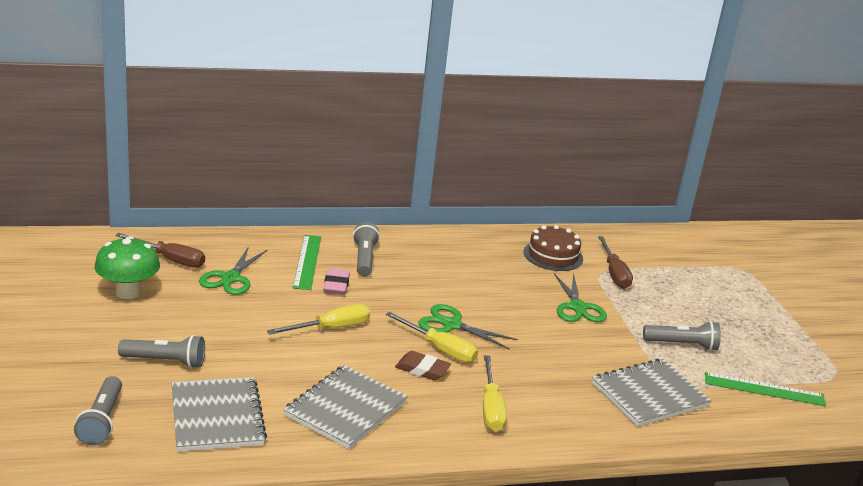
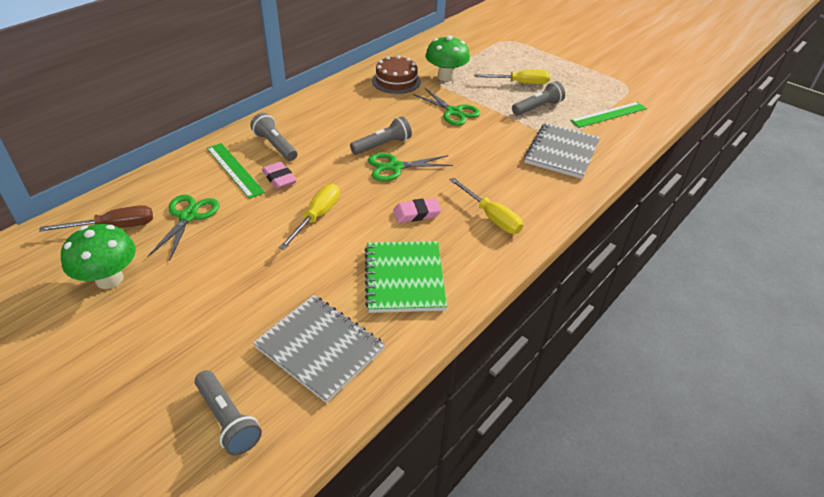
camera: 35 degrees left, 15 degrees up
grey flashlight [118,335,205,368] -> grey flashlight moved to [350,116,412,155]
green scissors [199,246,268,295] -> green scissors turned 150 degrees counterclockwise [147,195,219,261]
grey notebook [283,365,408,449] -> green notebook [364,241,447,313]
yellow screwdriver [385,312,478,363] -> yellow screwdriver moved to [474,70,550,84]
brown eraser [395,351,451,380] -> pink eraser [393,198,441,223]
brown screwdriver [598,236,633,289] -> green mushroom [425,35,470,81]

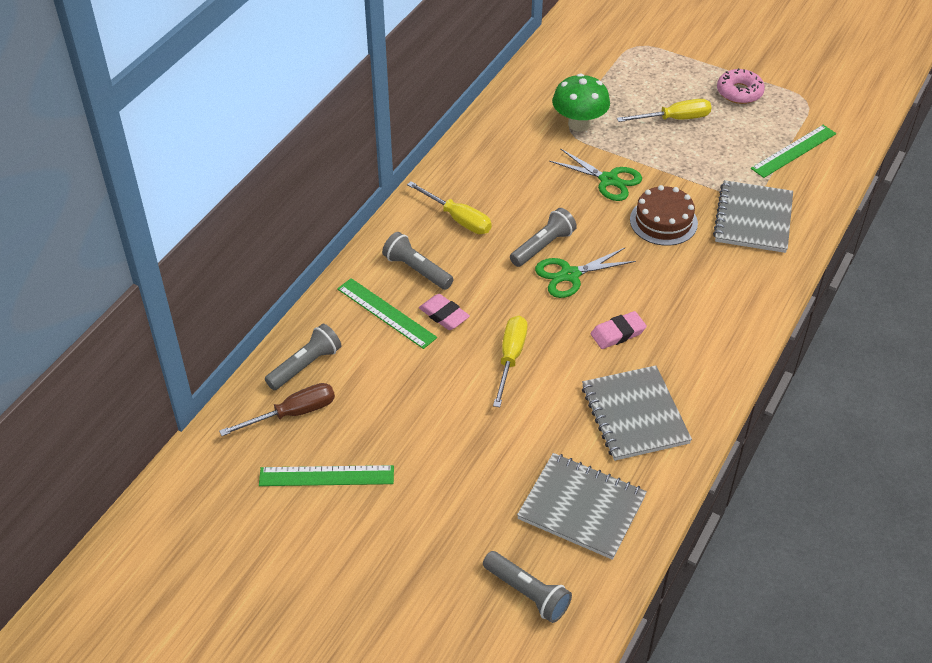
camera: 10 degrees left, 5 degrees up
green mushroom [61,224,136,289] -> green ruler [259,465,394,486]
green scissors [147,195,219,261] -> none
green notebook [364,241,447,313] -> grey notebook [582,365,692,461]
brown cake [372,55,421,94] -> brown cake moved to [630,185,698,246]
yellow screwdriver [449,177,523,234] -> yellow screwdriver moved to [407,181,492,234]
grey flashlight [512,81,565,116] -> grey flashlight moved to [265,324,342,390]
none -> pink donut [717,68,765,104]

